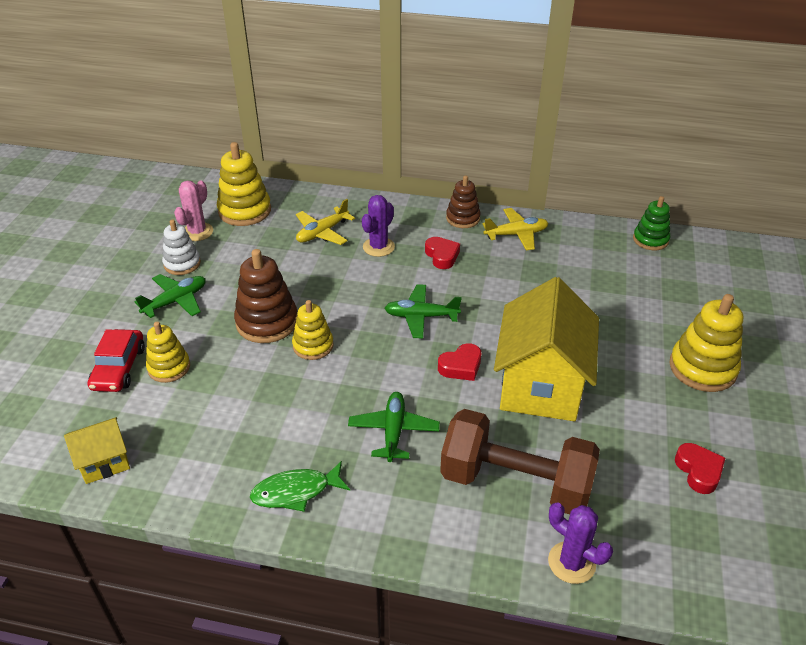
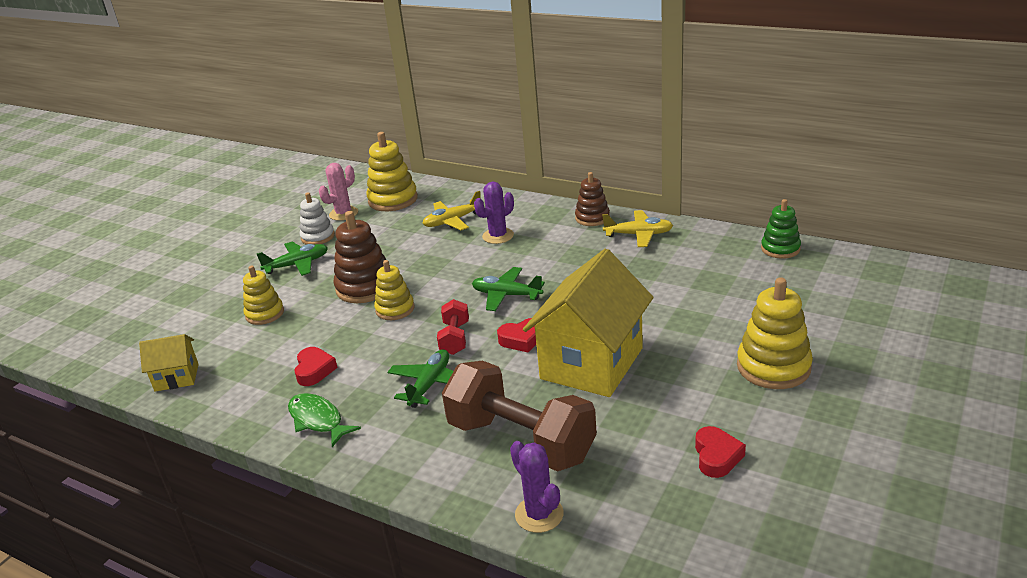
camera: 20 degrees right, 10 degrees down
red car [88,329,145,392] -> none
green fish [250,461,350,512] -> green fish turned 45 degrees clockwise [288,393,361,447]
red heart [425,237,460,269] -> red heart moved to [294,347,338,386]
none -> red dumbbell [437,299,469,355]

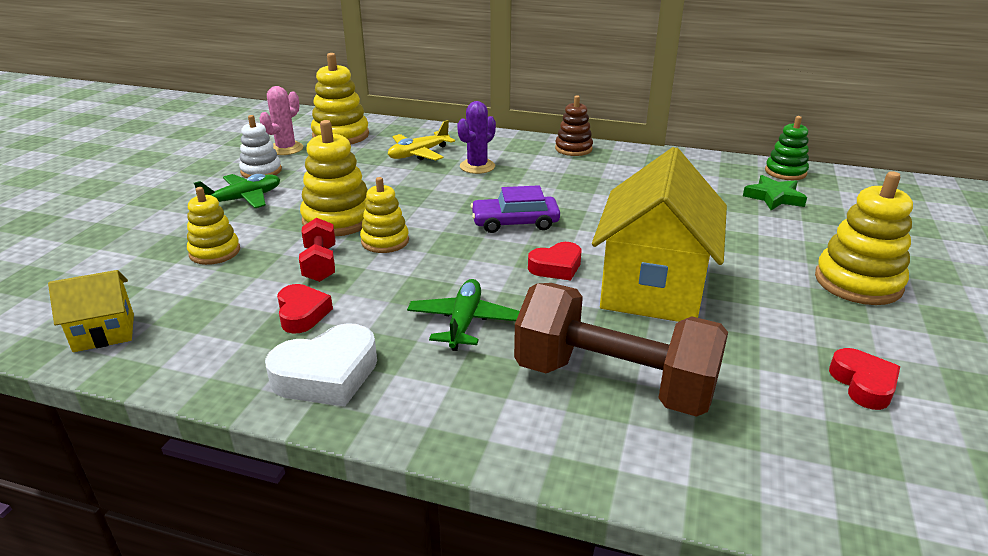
camera: 15 degrees left, 0 degrees up
green fish [288,393,361,447] -> white heart [265,323,377,406]
brown stacking toy [333,211,386,303] -> yellow stacking toy [300,120,368,236]
red dumbbell [437,299,469,355] -> red dumbbell moved to [299,218,335,282]
green plane [472,267,545,311] -> purple car [471,185,560,233]
purple cactus [510,441,564,533] -> none
yellow plane [602,210,673,247] -> none
none -> green star [743,175,807,210]

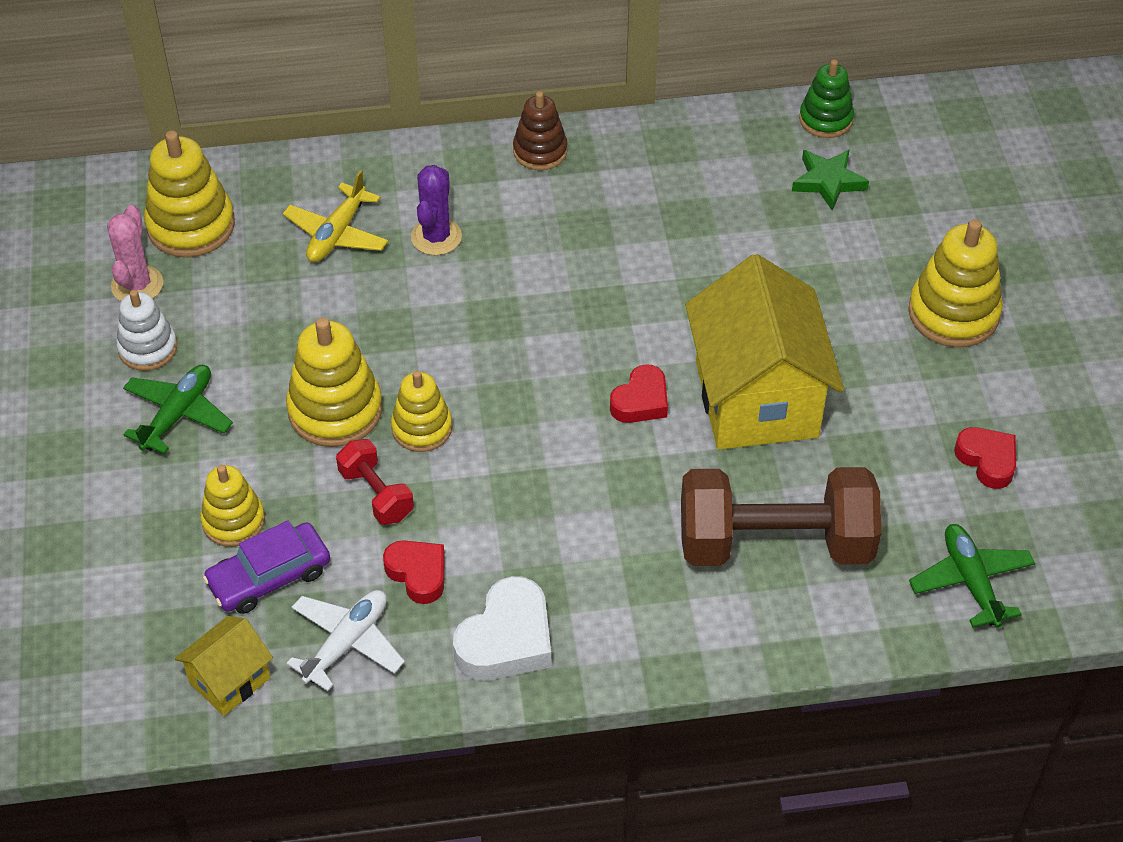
camera: 25 degrees left, 20 degrees up
green plane [407,279,520,351] -> green plane moved to [909,524,1035,628]
purple car [471,185,560,233] -> purple car moved to [203,521,330,614]
none -> white plane [286,590,405,691]

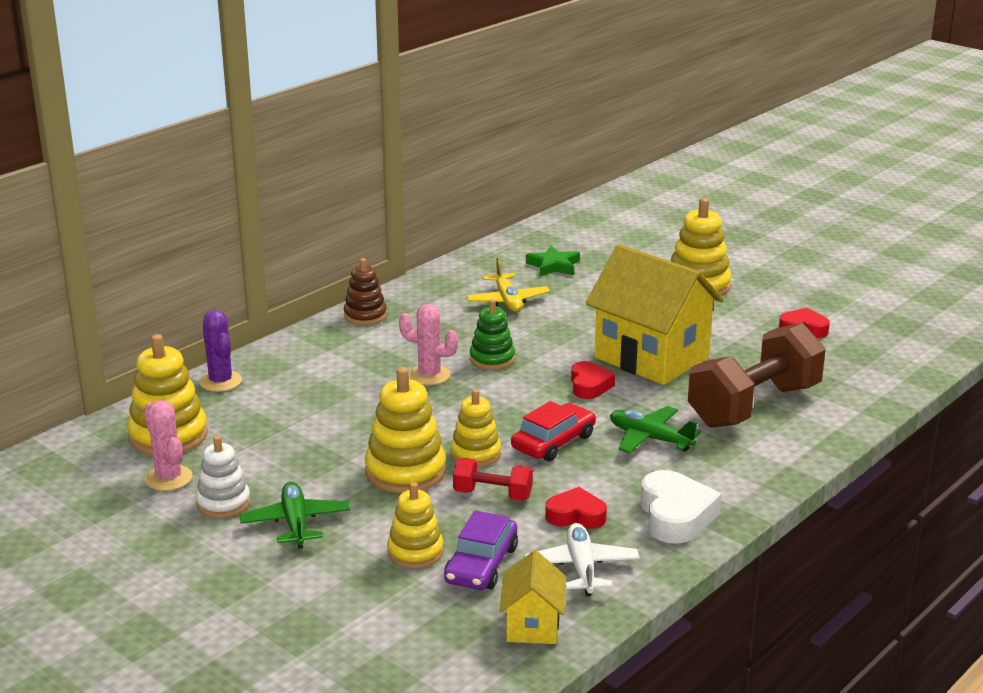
camera: 40 degrees left, 25 degrees down
yellow plane [283,170,388,262] -> yellow plane moved to [466,258,550,312]
purple cactus [411,165,462,255] -> purple cactus moved to [199,310,242,392]
green stacking toy [799,59,854,138] -> green stacking toy moved to [470,299,515,370]
green plane [909,524,1035,628] -> green plane moved to [610,406,701,453]
none -> pink cactus [399,304,458,385]
none -> red car [511,401,596,461]

